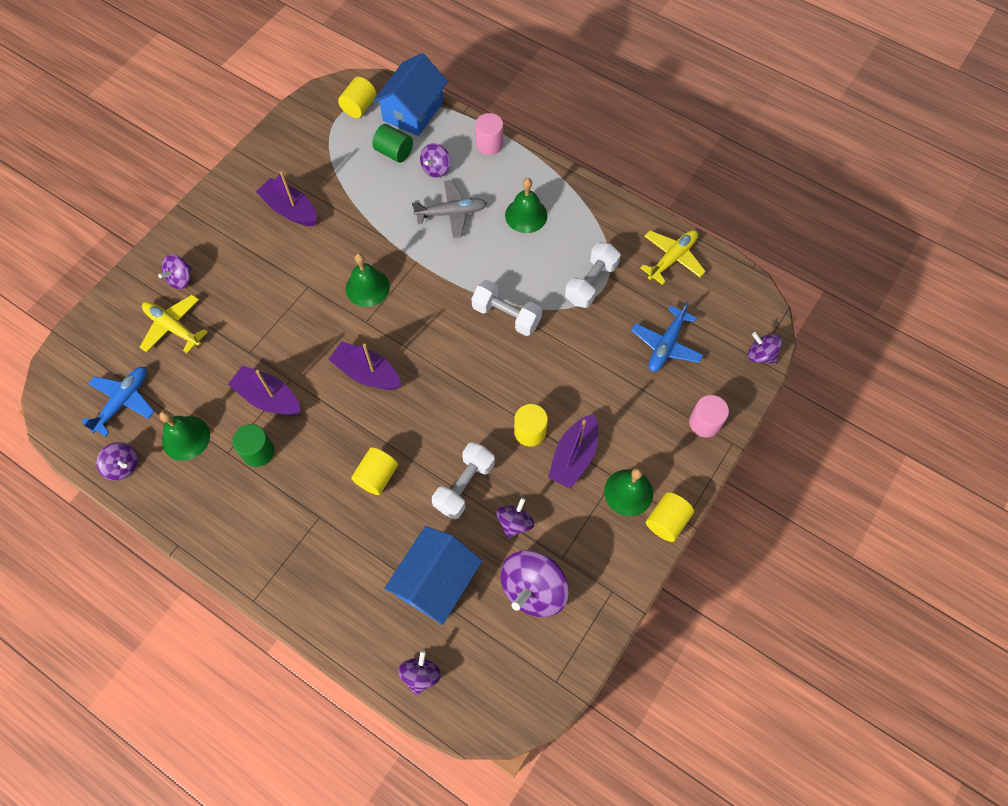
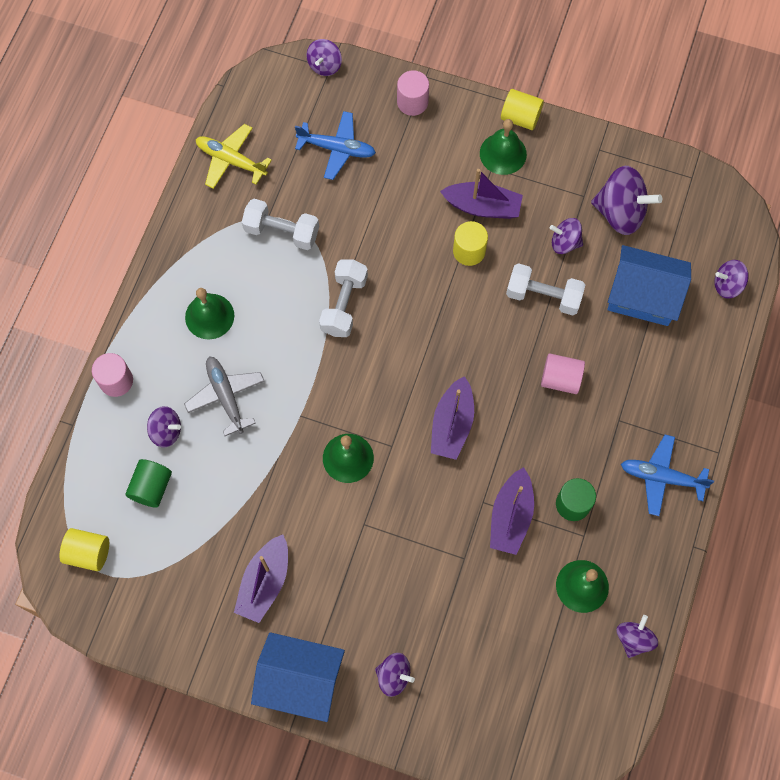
camera: 105 degrees left, 5 degrees up
blue plane [81,367,155,437] -> blue plane moved to [621,435,714,516]
yellow plane [140,295,208,353] -> none
yellow cylinder [351,447,398,495] -> pink cylinder [541,353,585,394]
blue house [373,53,448,136] -> blue house moved to [251,632,345,722]

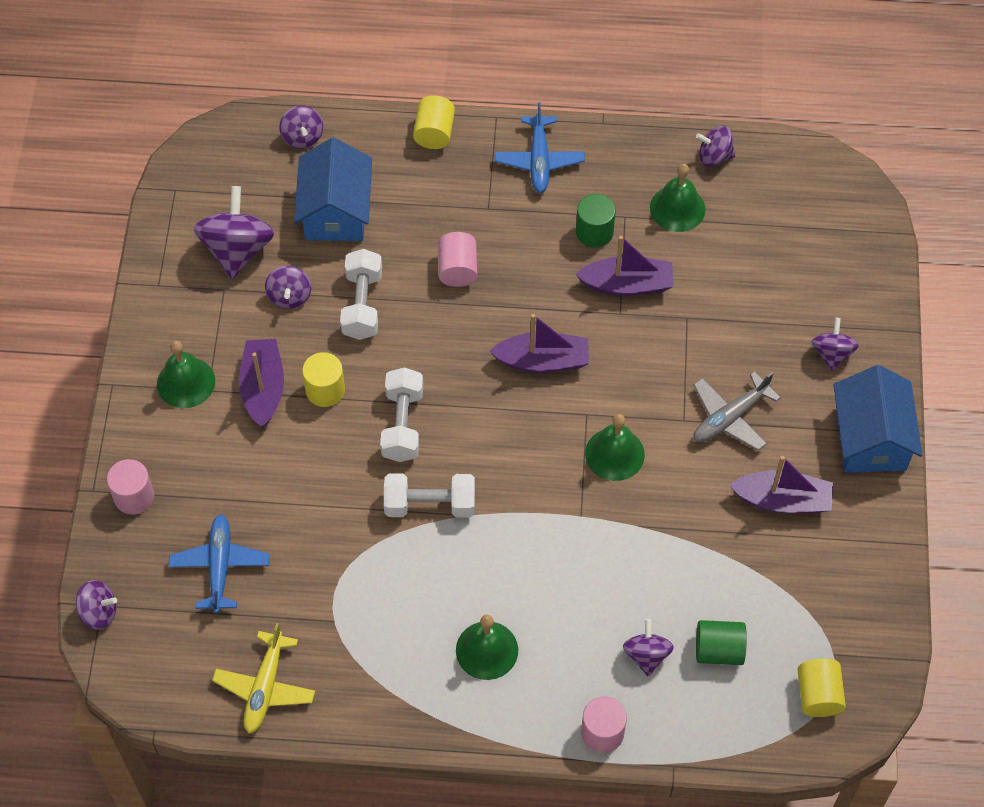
camera: 105 degrees left, 10 degrees down
grey plane [184,356,264,436] -> grey plane moved to [693,372,781,451]
white dumbbell [242,199,319,250] -> white dumbbell moved to [380,367,423,462]
yellow cylinder [501,89,544,130] -> yellow cylinder moved to [413,95,455,149]

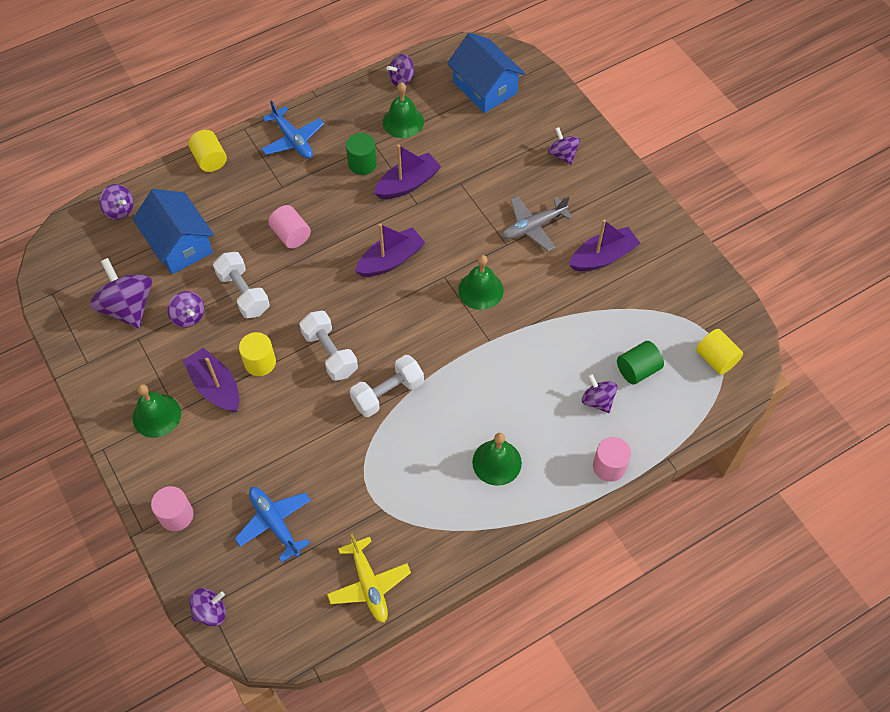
camera: 35 degrees left, 0 degrees up
grey plane [693,372,781,451] -> grey plane turned 45 degrees clockwise [502,196,573,251]
blue house [834,365,923,473] -> blue house moved to [447,33,525,113]

